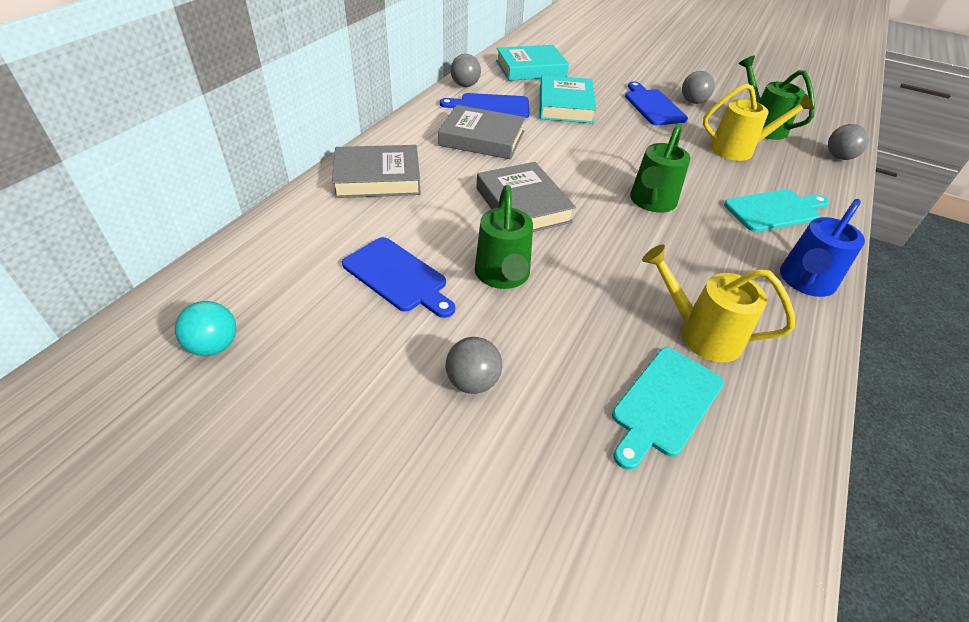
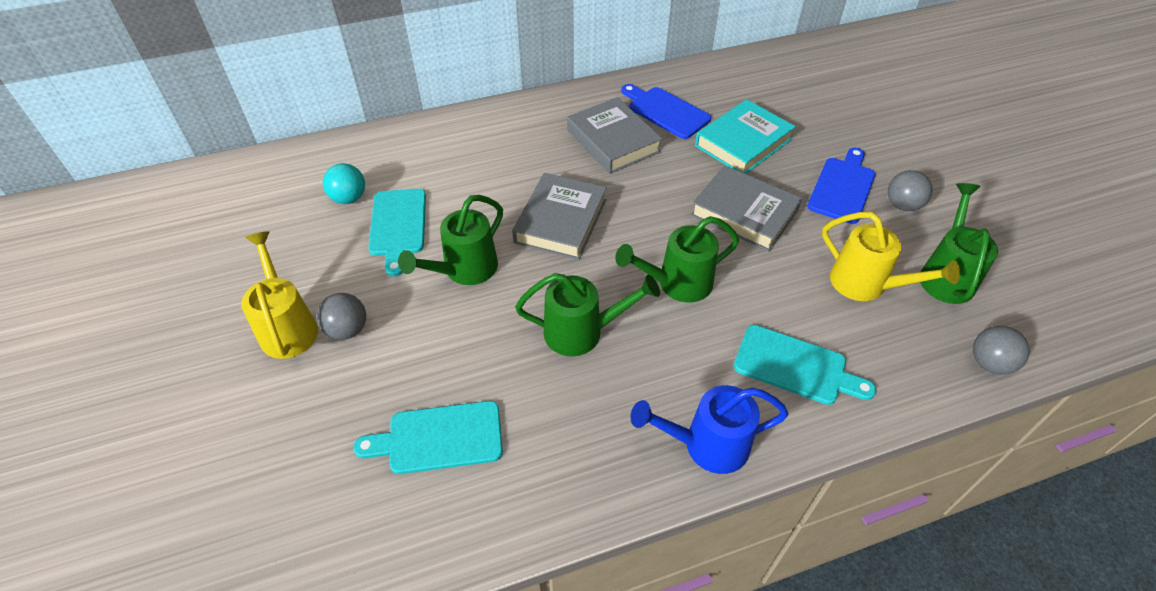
camera: 45 degrees right, 5 degrees up
turquoise ball [175,301,236,356] -> turquoise ball moved to [323,163,365,204]
grey book [332,145,421,198] -> grey book moved to [691,165,802,252]
blue cutting board [342,237,455,318] -> turquoise cutting board [369,189,426,276]
grey ball [450,54,481,87] -> none
turquoise book [496,45,569,81] -> none
yellow watering can [642,244,795,362] -> yellow watering can moved to [241,231,318,359]
none -> green watering can [515,273,660,356]

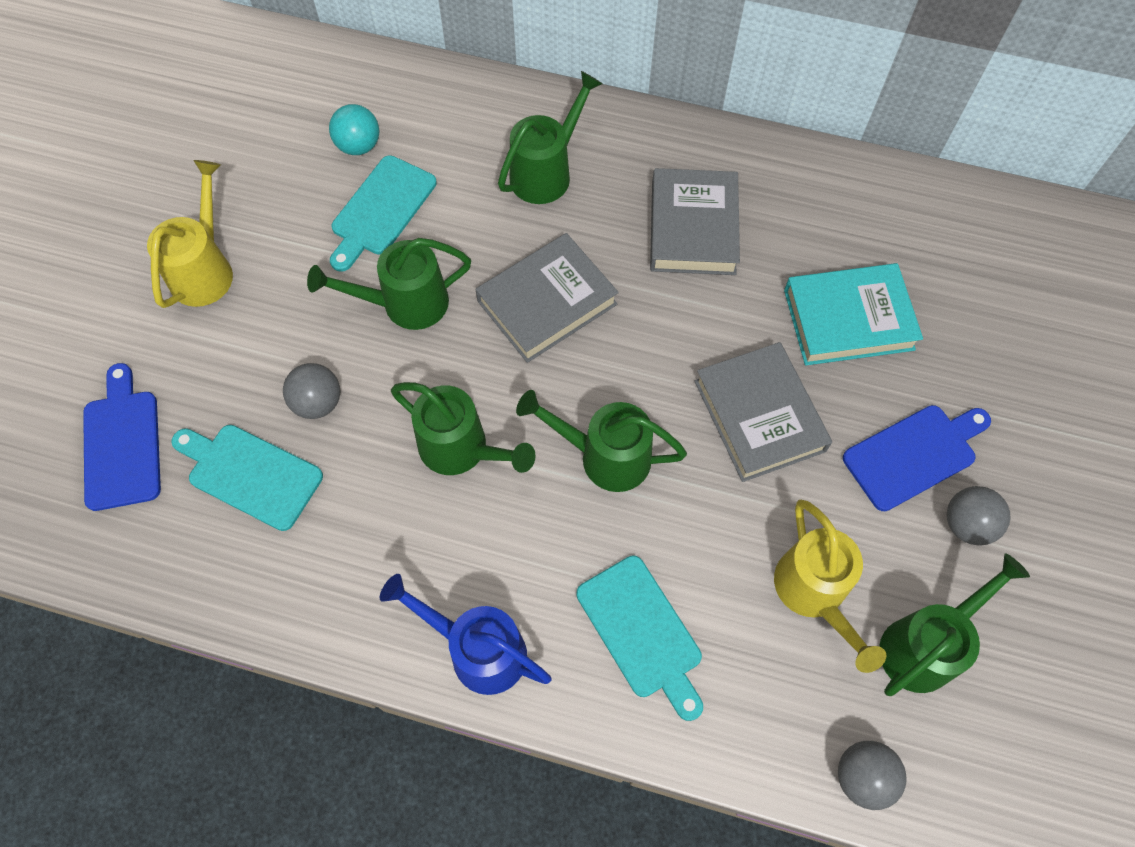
camera: 35 degrees right, 15 degrees up
grey ball [317,293,366,340] -> grey ball moved to [283,363,340,419]
blue cutting board [621,84,711,139] -> blue cutting board moved to [83,363,161,511]
none -> green watering can [498,71,603,204]

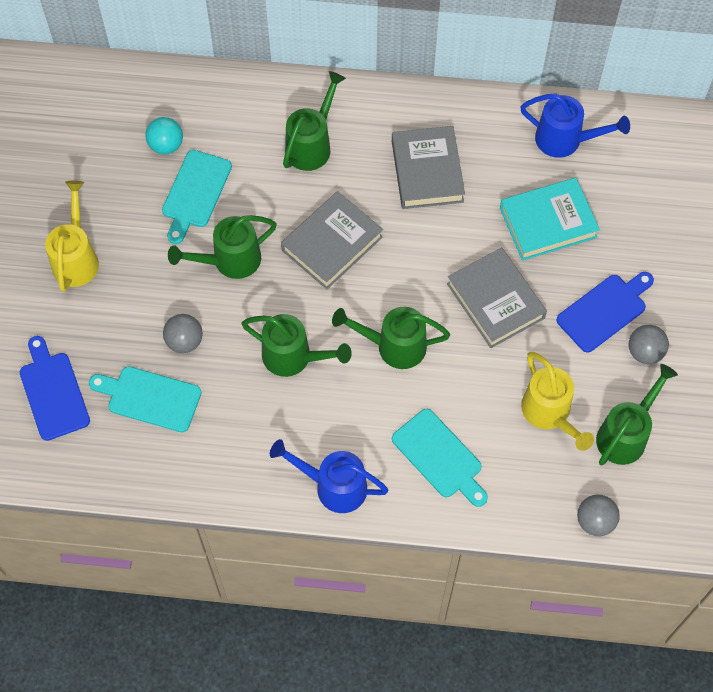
camera: 10 degrees left, 0 degrees up
none -> blue watering can [520,93,630,158]

